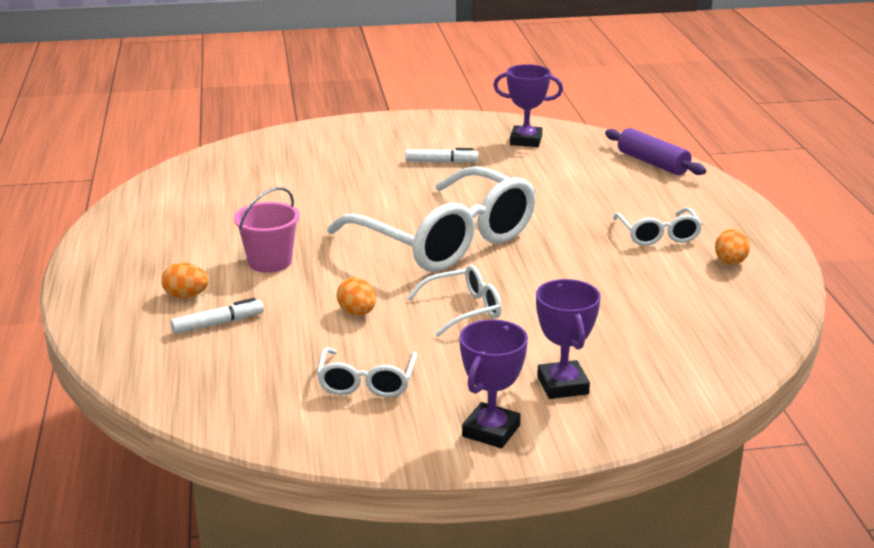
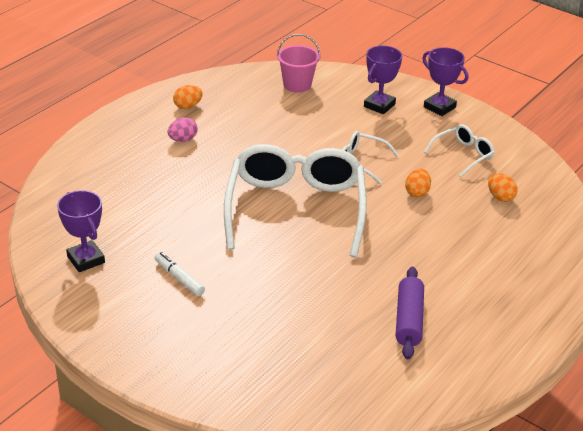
camera: 135 degrees left, 10 degrees up
orange egg [161,263,209,298] -> orange egg moved to [488,173,518,202]
white marker [170,298,264,334] -> none
pink bucket [234,187,300,273] -> pink bucket moved to [277,34,320,93]
purple trophy [460,319,528,448] -> purple trophy turned 60 degrees clockwise [422,47,468,116]
purple rolling pin [605,128,706,175] -> purple rolling pin moved to [396,267,424,359]
white glasses [613,208,702,246] -> pink egg [168,117,198,142]

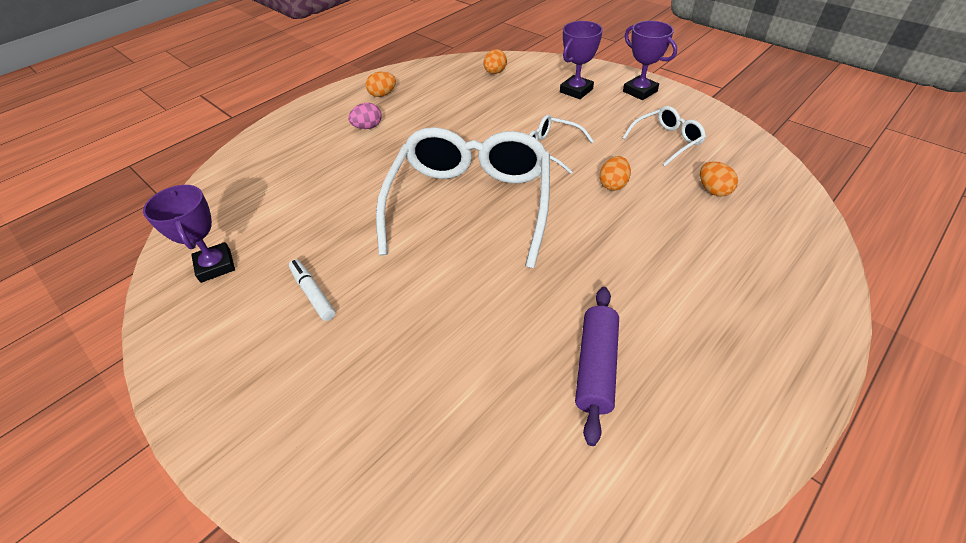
camera: 10 degrees right, 10 degrees up
pink bucket [277,34,320,93] -> orange egg [484,49,507,74]

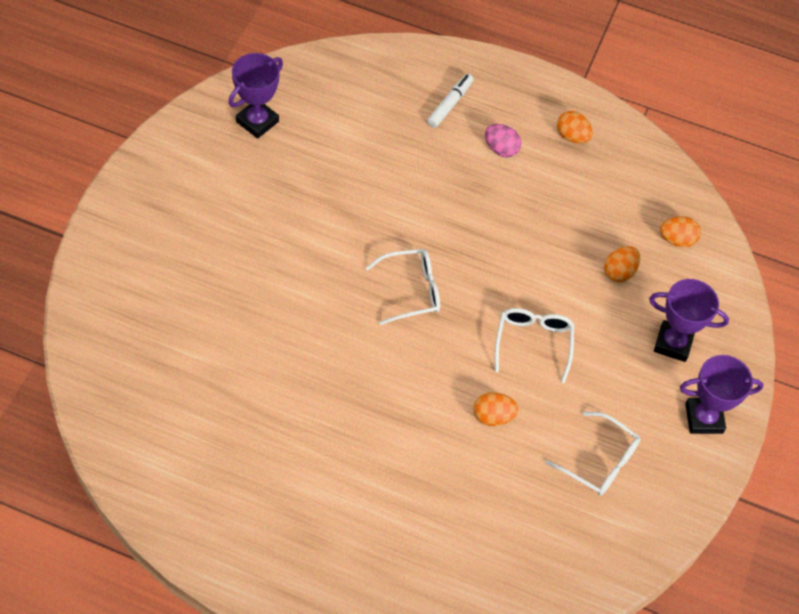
camera: 60 degrees right, 10 degrees up
white marker [289,259,335,321] -> white marker moved to [427,74,474,128]
white glasses [376,127,550,268] -> white glasses [366,249,440,325], size x0.45
purple rolling pin [575,287,619,446] -> none
purple trophy [623,21,677,100] -> purple trophy turned 60 degrees clockwise [680,355,763,434]
orange egg [700,161,738,196] -> orange egg moved to [604,246,640,282]

